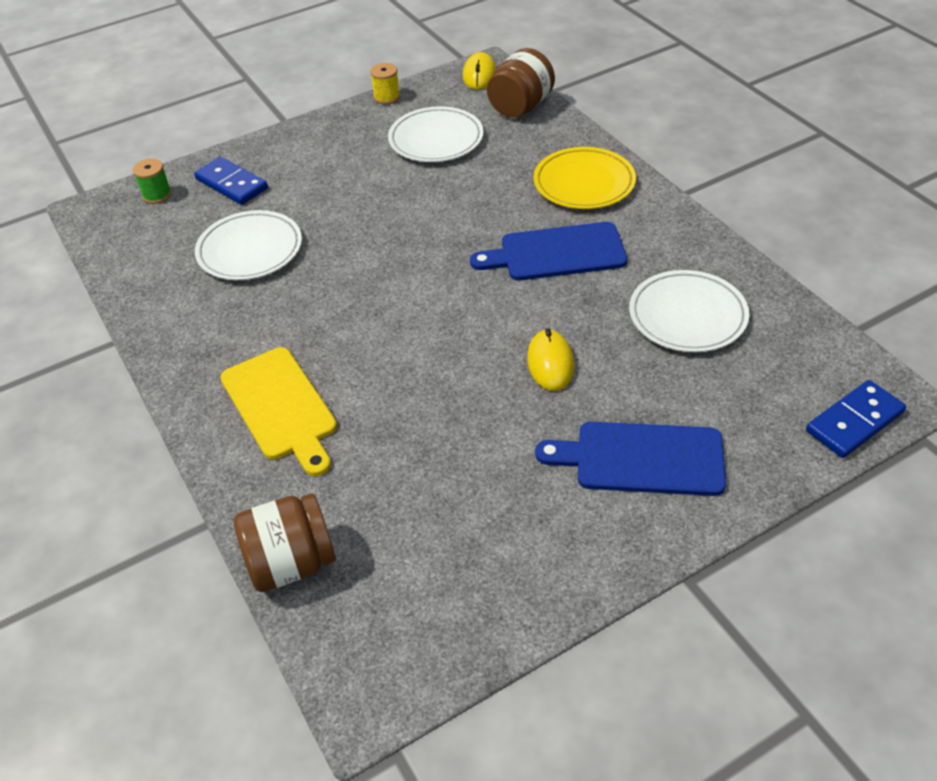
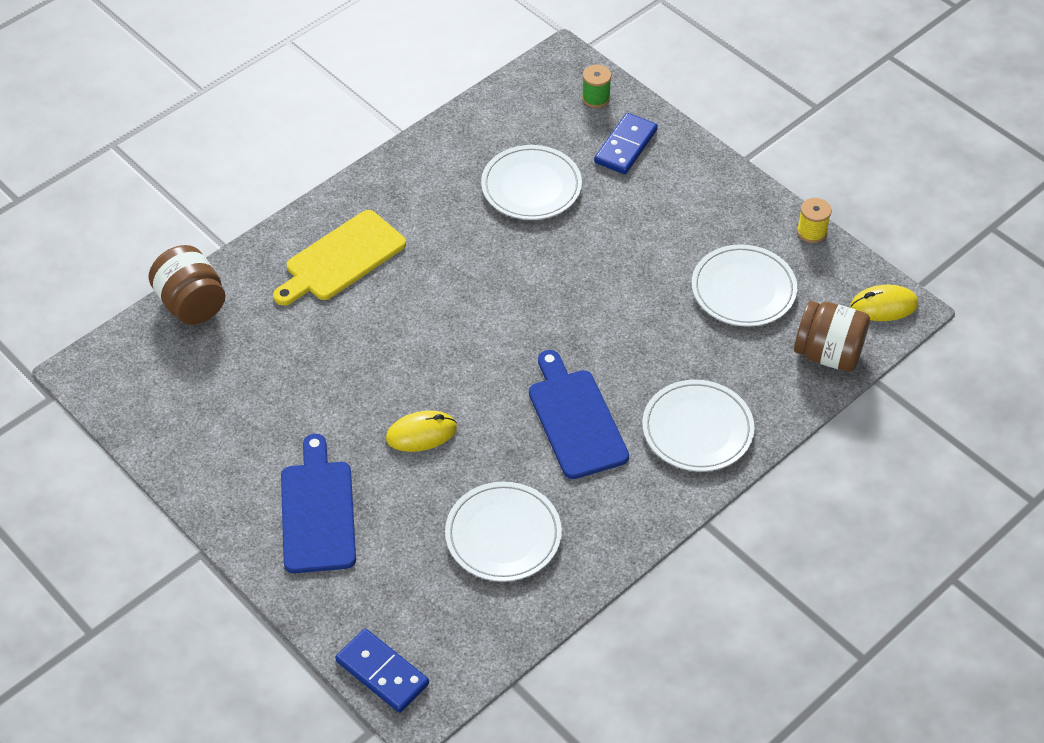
camera: 75 degrees right, 5 degrees up
yellow plate [534,147,636,209] -> white plate [642,380,754,472]

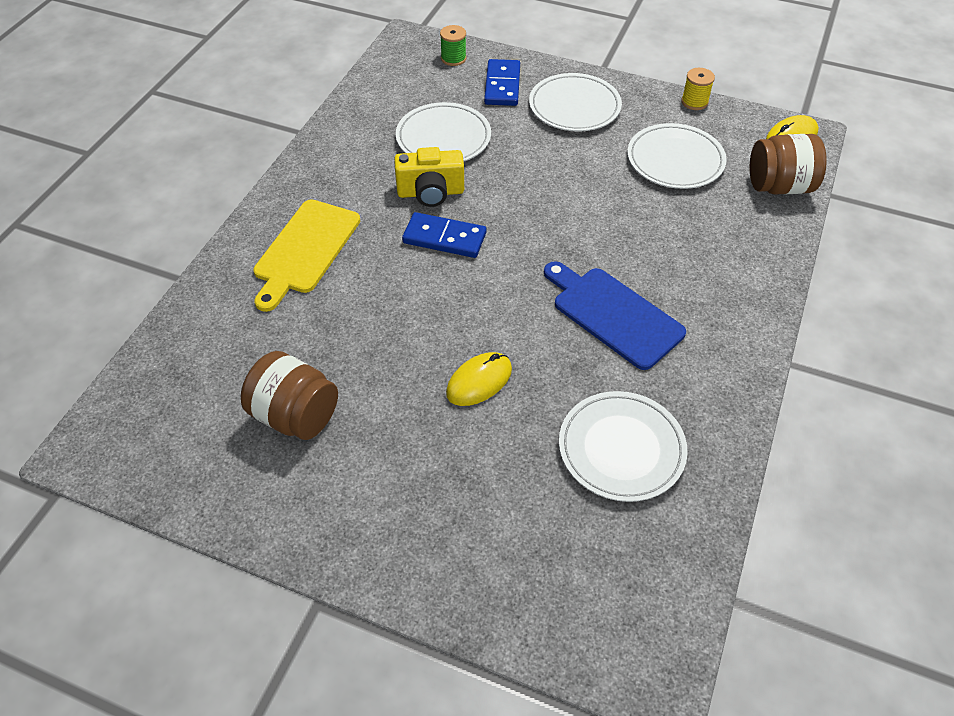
camera: 25 degrees left, 0 degrees up
brown jar [149,245,225,325] -> brown jar moved to [241,351,338,440]
blue cutting board [281,434,356,573] -> none
blue domino [335,629,429,713] -> blue domino moved to [402,212,486,258]
white plate [642,380,754,472] -> white plate moved to [529,73,622,131]
none -> yellow camera [394,147,464,207]

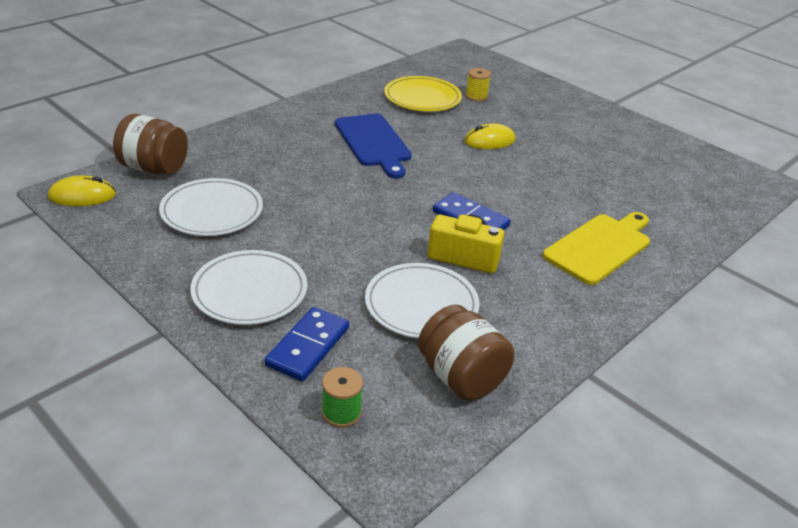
camera: 160 degrees left, 15 degrees down
brown jar [241,351,338,440] -> brown jar moved to [418,304,514,401]
white plate [559,391,688,502] -> yellow plate [384,76,462,112]
yellow spool [681,68,715,110] -> yellow spool moved to [465,68,491,102]

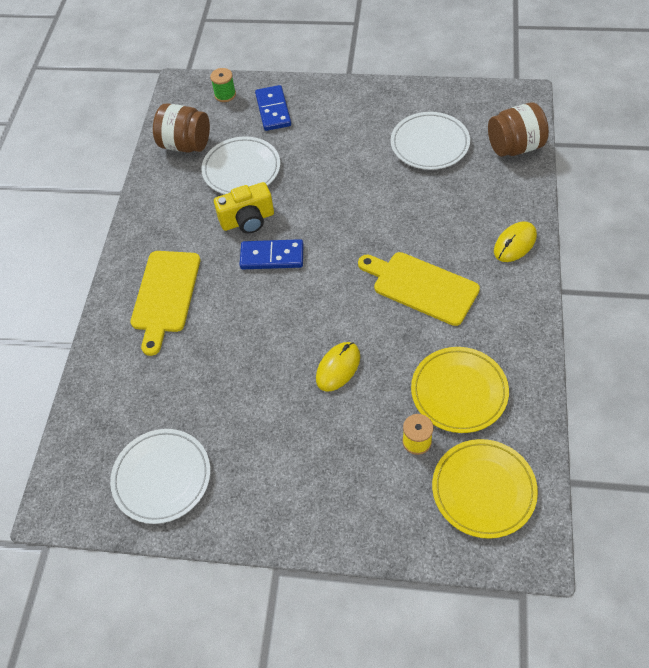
camera: 150 degrees right, 20 degrees up
yellow mouse [48,175,116,206] -> yellow mouse moved to [494,221,537,262]
white plate [190,250,307,325] -> white plate moved to [110,429,210,524]
blue cutting board [335,113,412,179] -> yellow cutting board [358,252,480,326]
none -> yellow plate [432,439,538,539]

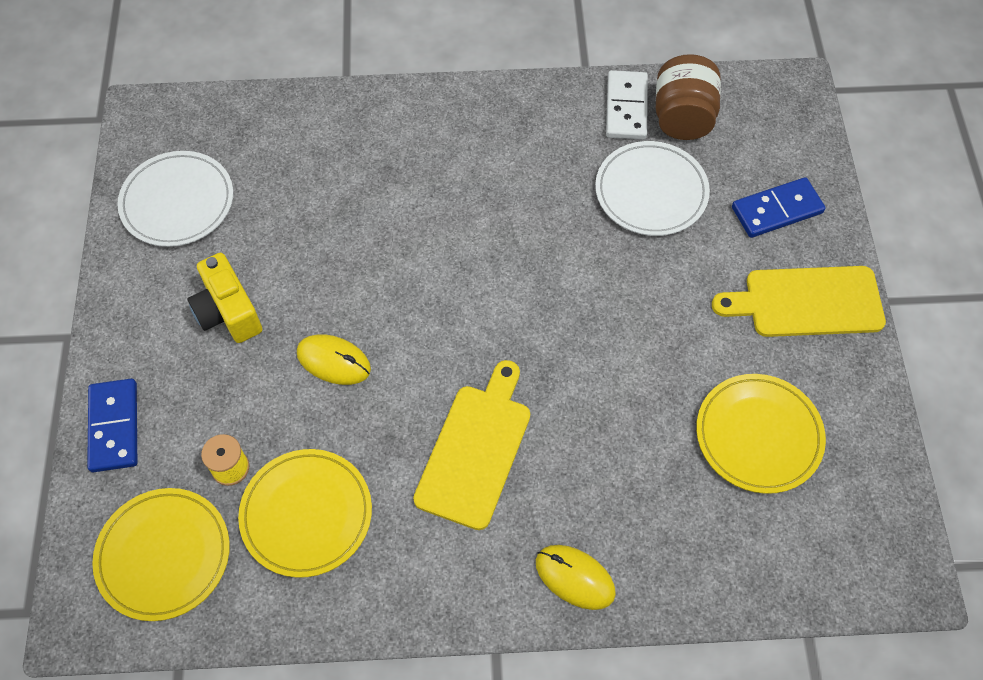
camera: 75 degrees right, 5 degrees up
yellow cutting board [130,251,200,356] -> yellow cutting board moved to [712,266,886,337]
green spool [210,68,236,102] -> none
yellow camera [214,182,274,234] -> yellow camera moved to [188,253,262,343]
blue domino [239,239,303,269] -> blue domino moved to [87,379,137,472]
white plate [391,112,470,170] -> yellow plate [696,374,826,494]
brown jar [488,103,549,157] -> none
none -> white domino [606,70,648,140]

